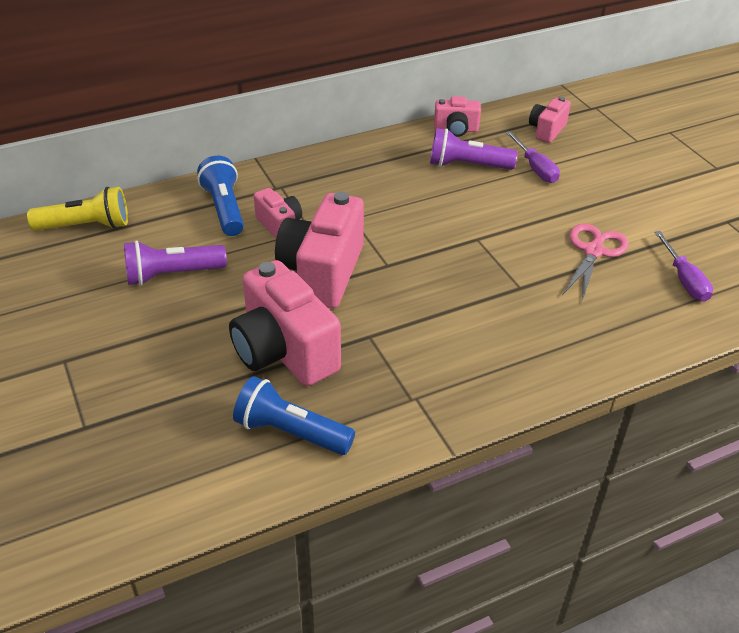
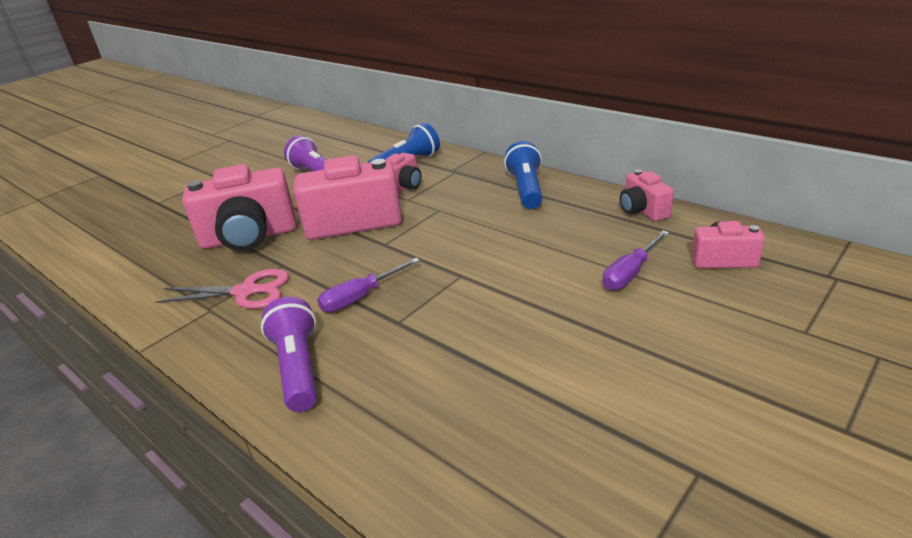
camera: 70 degrees right, 10 degrees down
yellow flashlight [27,187,128,231] -> none
pink camera [229,260,341,386] -> pink camera turned 135 degrees counterclockwise [182,164,296,251]
blue flashlight [233,376,355,455] -> blue flashlight moved to [504,141,543,209]
purple flashlight [430,128,518,170] -> purple flashlight moved to [261,297,317,412]
pink scissors [562,223,629,300] -> pink scissors moved to [156,269,289,309]
purple screwdriver [654,231,713,302] -> purple screwdriver moved to [317,258,420,312]

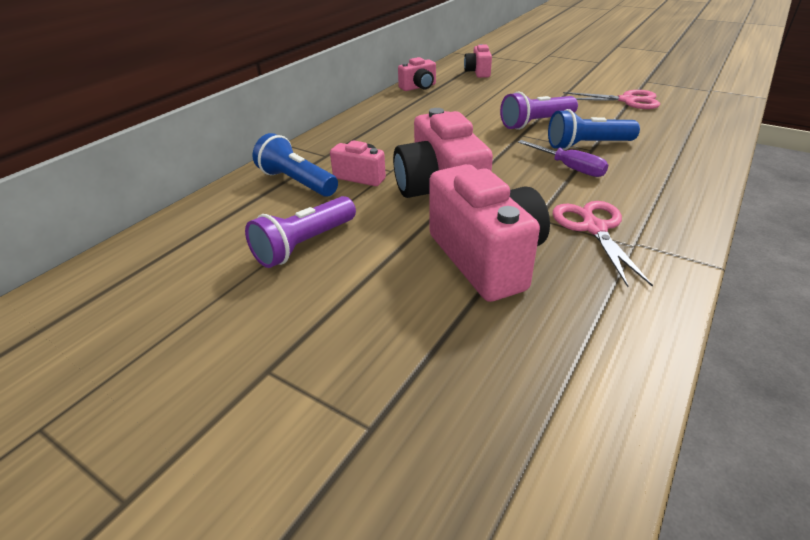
camera: 100 degrees left, 5 degrees up
purple flashlight [261,297,317,412] -> purple flashlight moved to [500,92,578,130]
blue flashlight [504,141,543,209] -> blue flashlight moved to [548,109,640,150]
purple screwdriver [603,231,669,290] -> none
none -> pink scissors [563,90,660,109]

